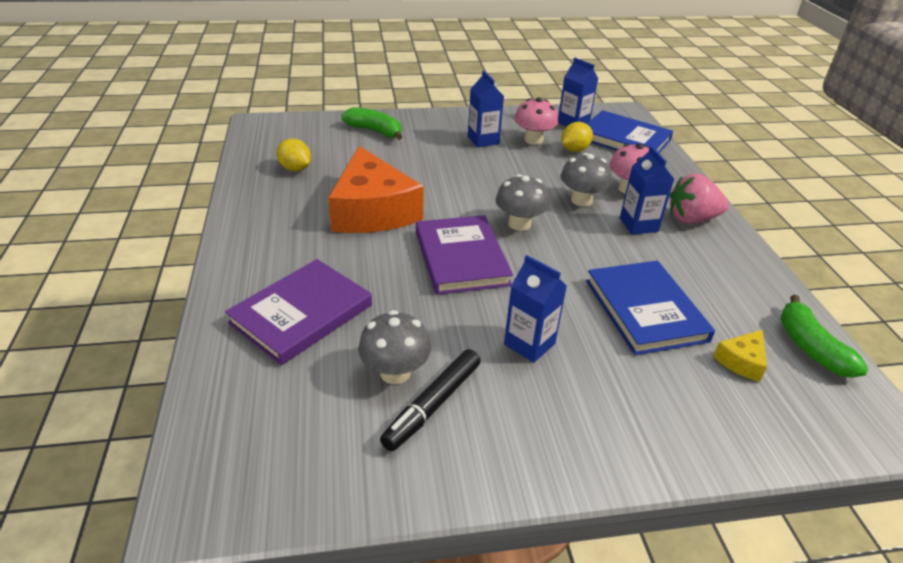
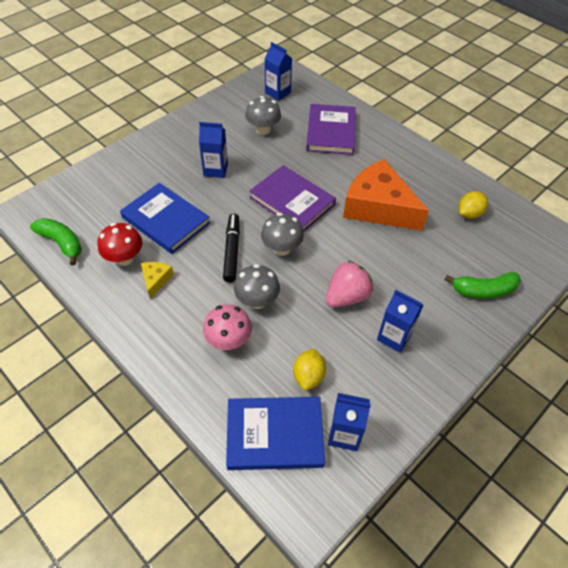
camera: 145 degrees right, 15 degrees up
yellow lemon [276,138,311,171] -> yellow lemon turned 45 degrees counterclockwise [459,191,488,219]
black marker [380,349,480,451] -> black marker moved to [223,214,240,282]
pink mushroom [514,97,558,145] -> none
blue carton [620,146,675,235] -> blue carton moved to [265,42,292,101]
pink strawberry [670,173,729,224] -> pink strawberry moved to [326,261,373,307]
yellow cheese [713,330,767,382] -> yellow cheese moved to [141,262,174,299]
none -> red mushroom [98,223,142,266]

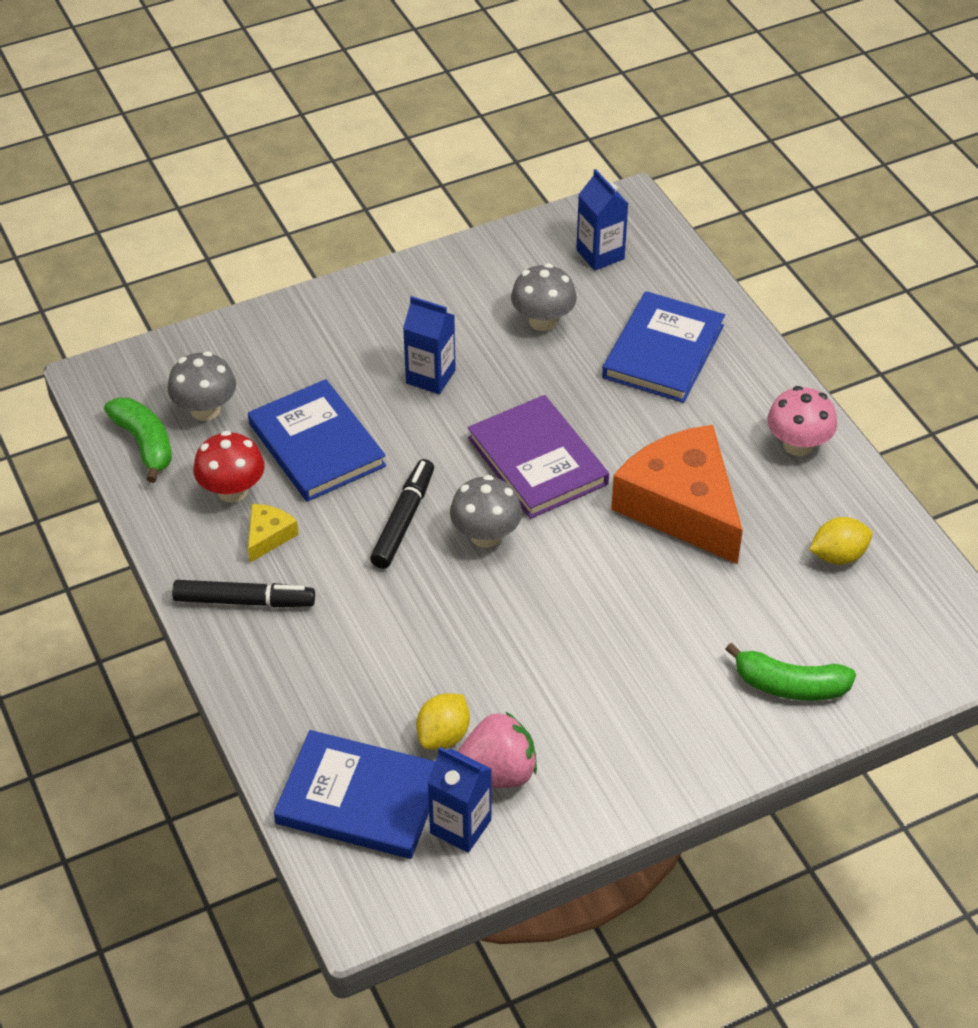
camera: 20 degrees right, 5 degrees down
pink mushroom [203,304,252,350] -> pink mushroom moved to [767,386,837,456]
grey mushroom [234,264,280,309] -> grey mushroom moved to [168,351,236,421]
purple book [306,104,356,155] -> blue book [602,291,725,403]
pink strawberry [326,261,373,307] -> pink strawberry moved to [458,711,537,788]
blue carton [377,290,423,353] -> none
none -> black marker [172,580,315,607]

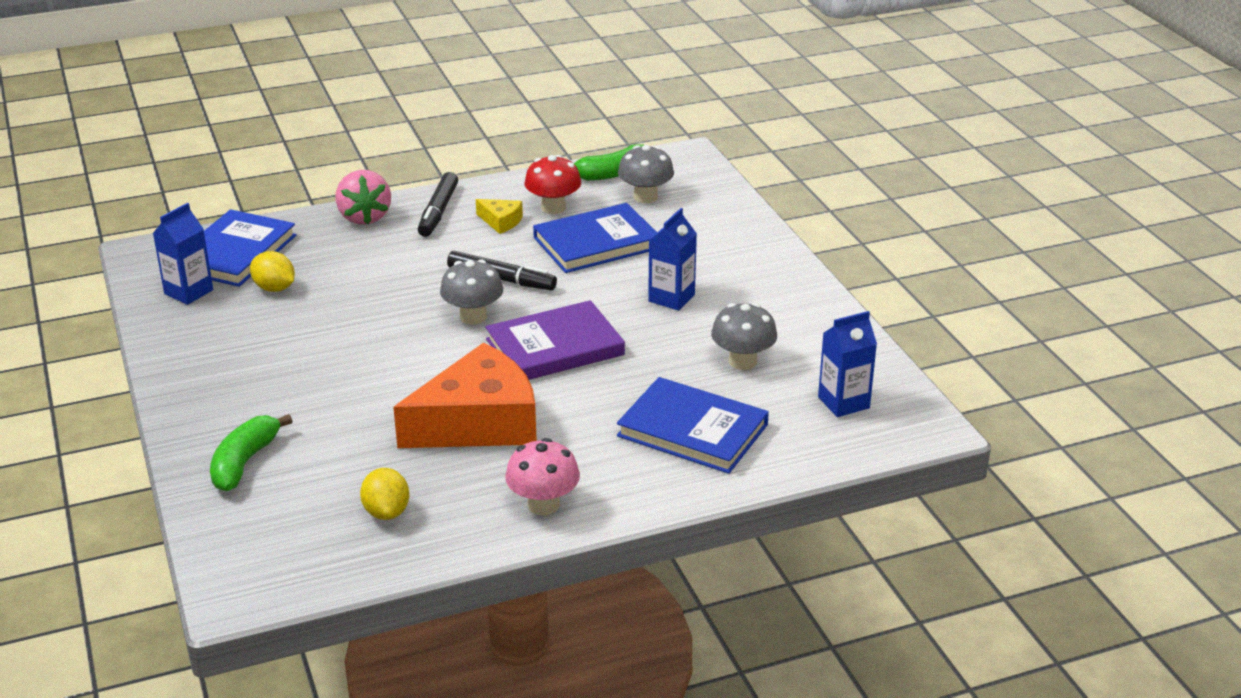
camera: 95 degrees right, 15 degrees down
pink strawberry [458,711,537,788] -> pink strawberry moved to [335,170,391,225]

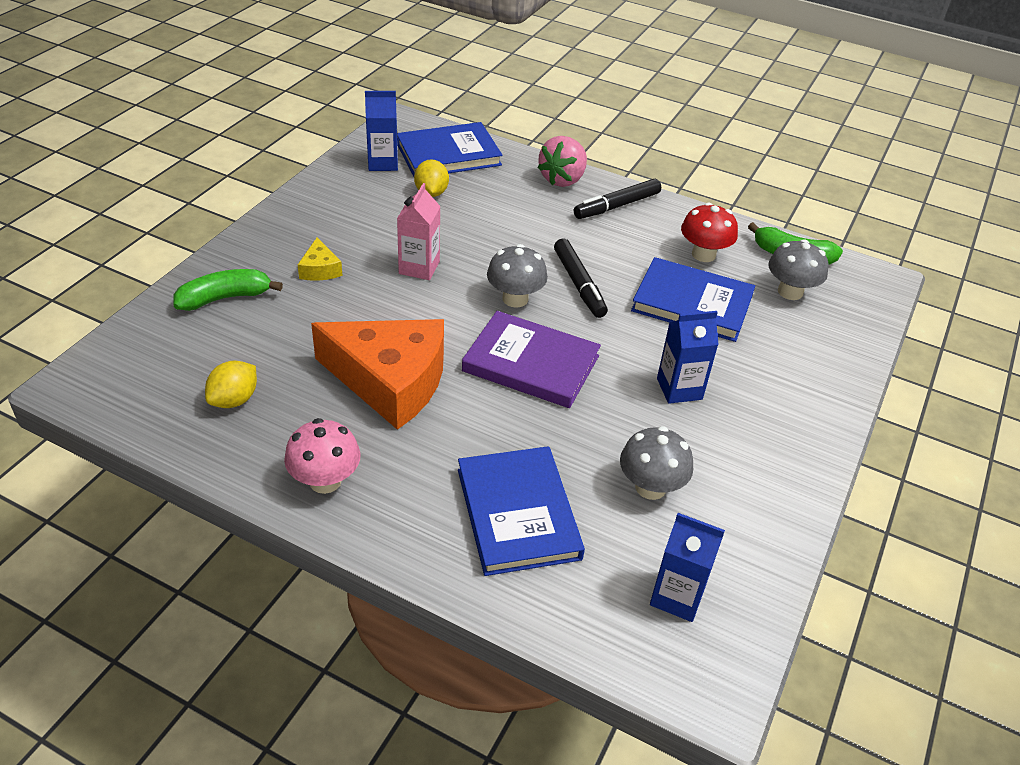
camera: 45 degrees right, 10 degrees up
yellow cheese [476,199,523,234] -> yellow cheese moved to [298,237,342,281]
none -> pink carton [397,183,441,280]

